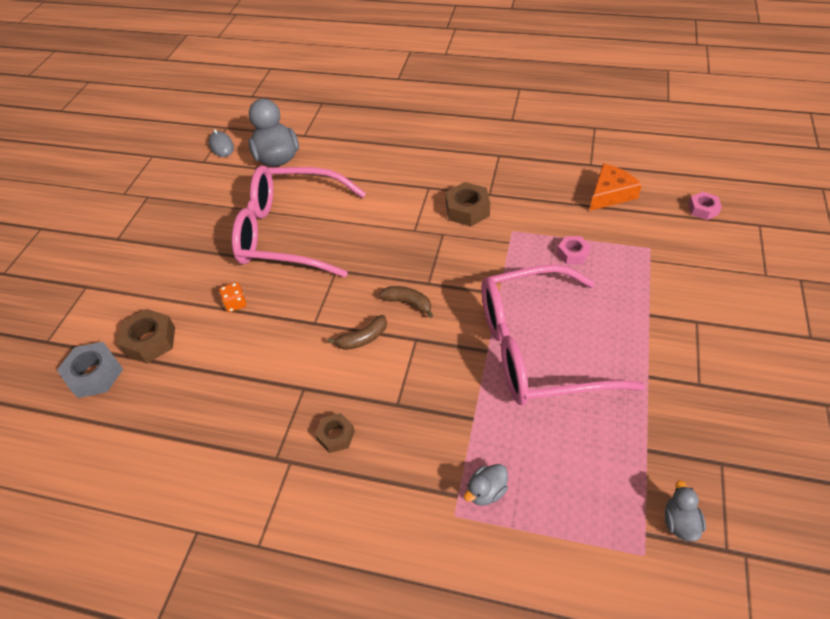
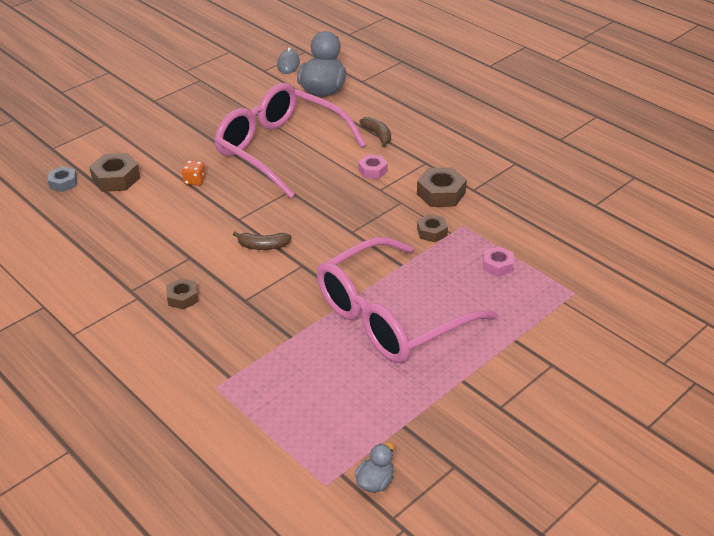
camera: 30 degrees right, 10 degrees down
grey nut [57,342,123,398] -> grey nut [48,166,77,192], size x0.62
brown banana [379,286,434,318] -> brown banana moved to [359,117,391,147]
grey duck [464,464,508,506] -> none
pink glasses [481,264,645,405] -> pink glasses turned 60 degrees counterclockwise [317,237,497,363]
orange cheese [590,163,642,211] -> none
pink nut [688,192,722,220] -> pink nut moved to [358,155,388,179]
none -> brown nut [417,214,448,242]

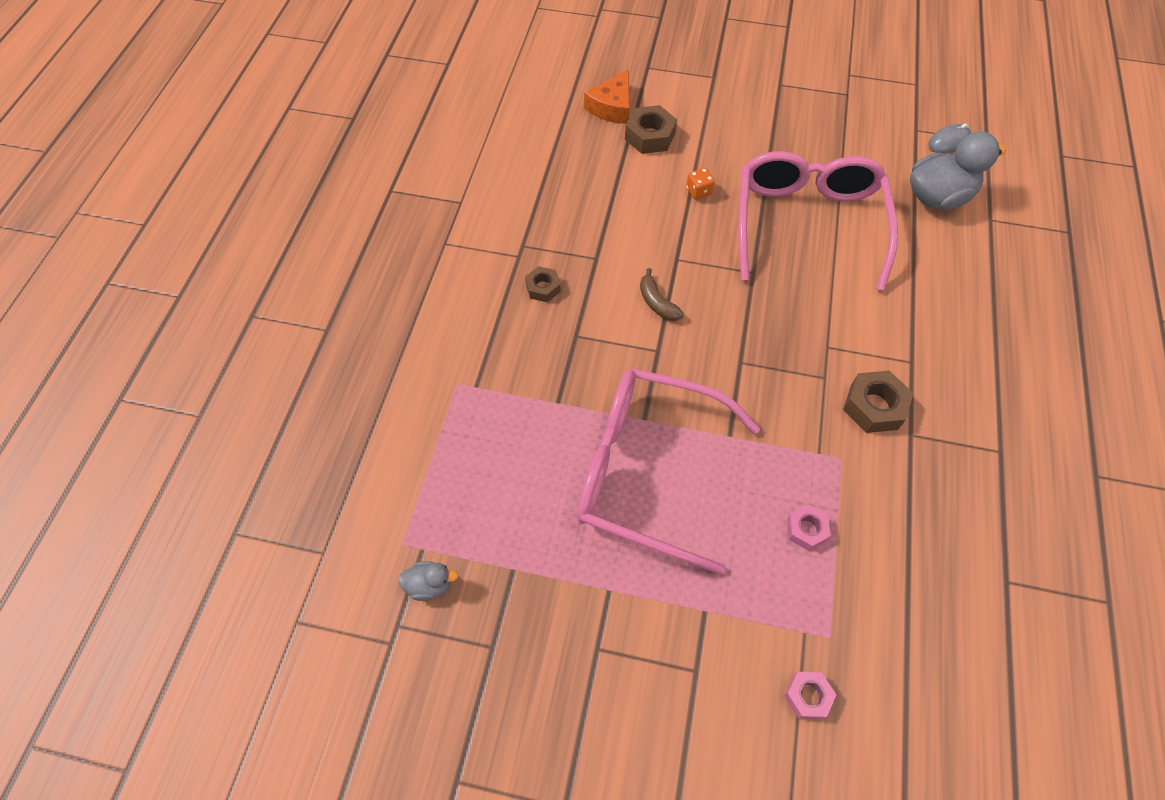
camera: 55 degrees right, 20 degrees up
grey nut [48,166,77,192] -> orange cheese [584,69,630,124]
pink nut [358,155,388,179] -> pink nut moved to [784,672,836,719]
brown banana [359,117,391,147] -> none
brown nut [417,214,448,242] -> none

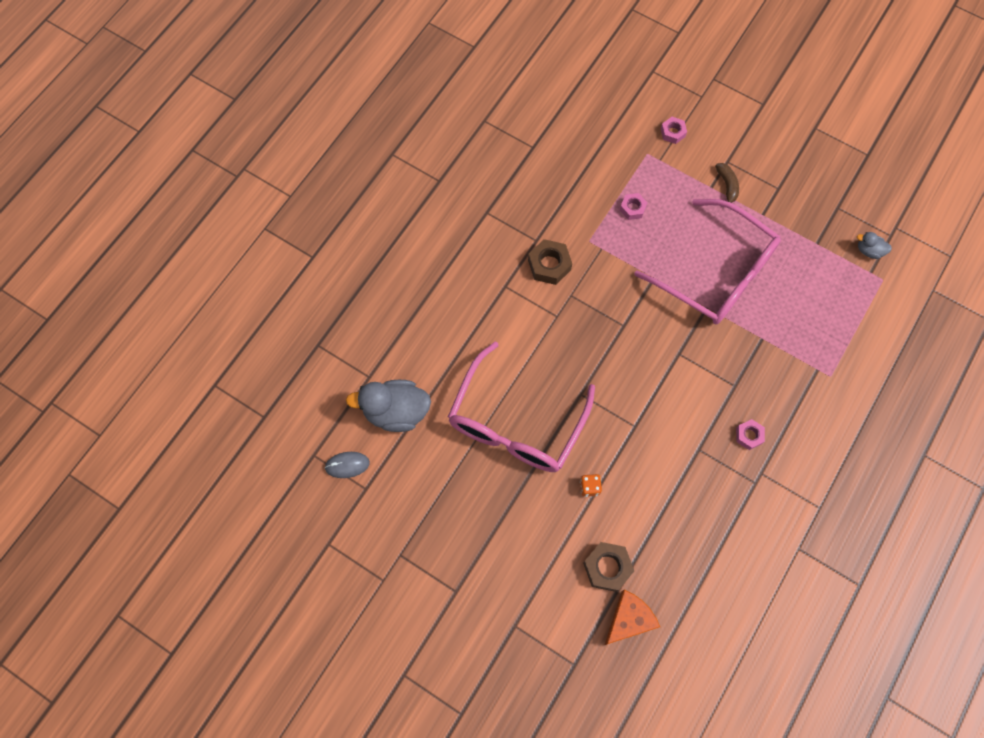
camera: 160 degrees left, 10 degrees up
brown nut [525,266,561,302] -> pink nut [736,419,765,450]
brown banana [640,268,684,321] -> brown banana moved to [715,163,739,203]

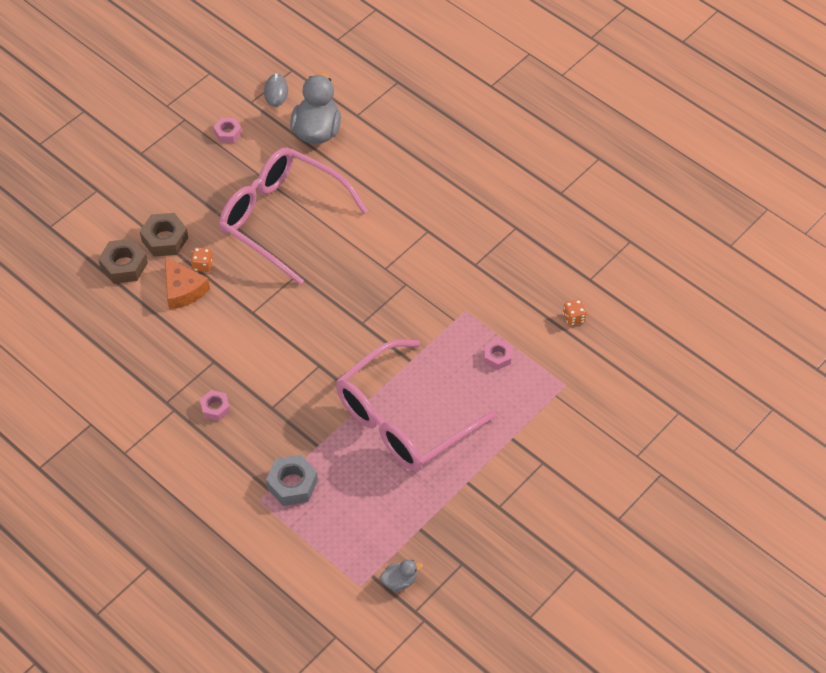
camera: 100 degrees right, 15 degrees down
brown nut [528,239,572,285] -> brown nut moved to [140,213,188,257]
orange cheese [605,590,660,645] -> orange cheese moved to [165,257,210,310]
pink nut [661,117,687,144] -> pink nut moved to [214,118,242,143]
brown banana [715,163,739,203] -> none
grey duck [857,232,892,259] -> grey duck turned 45 degrees clockwise [380,559,423,591]
none -> grey nut [266,455,318,506]
none -> orange dice [563,299,587,326]

